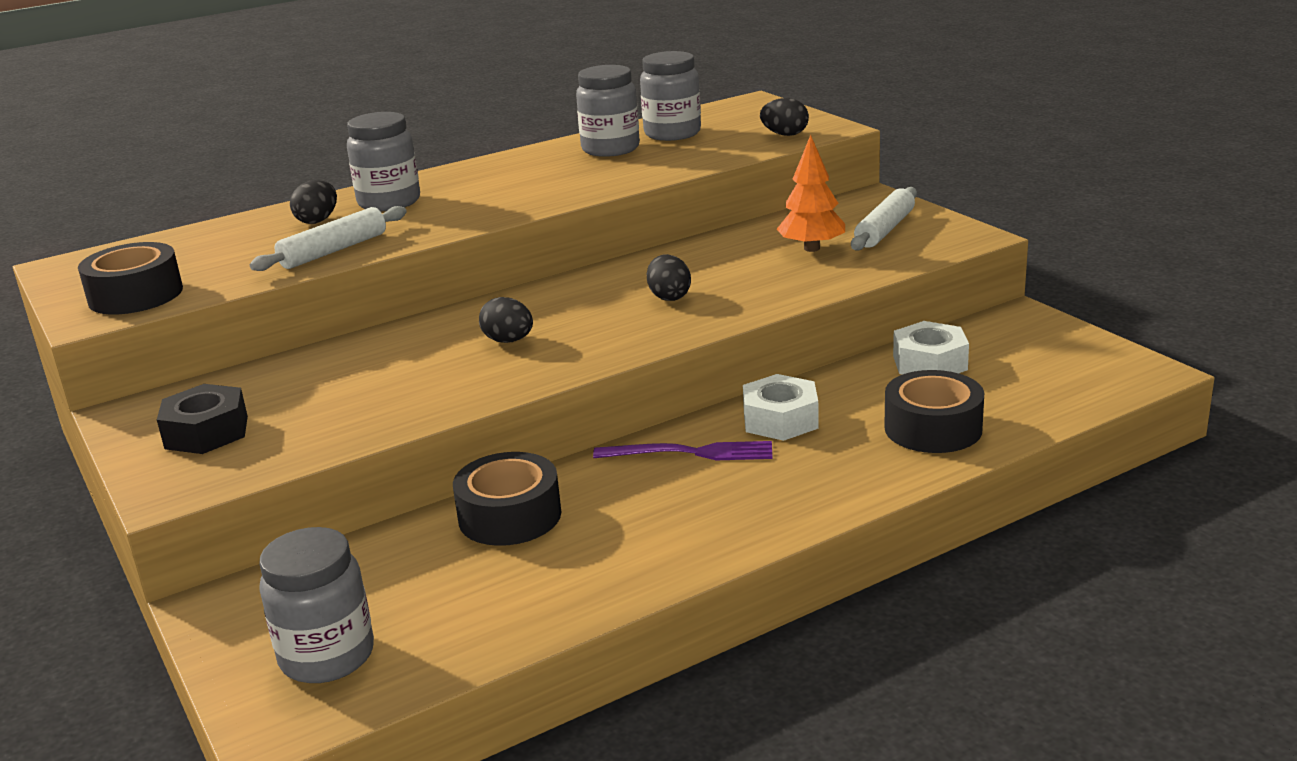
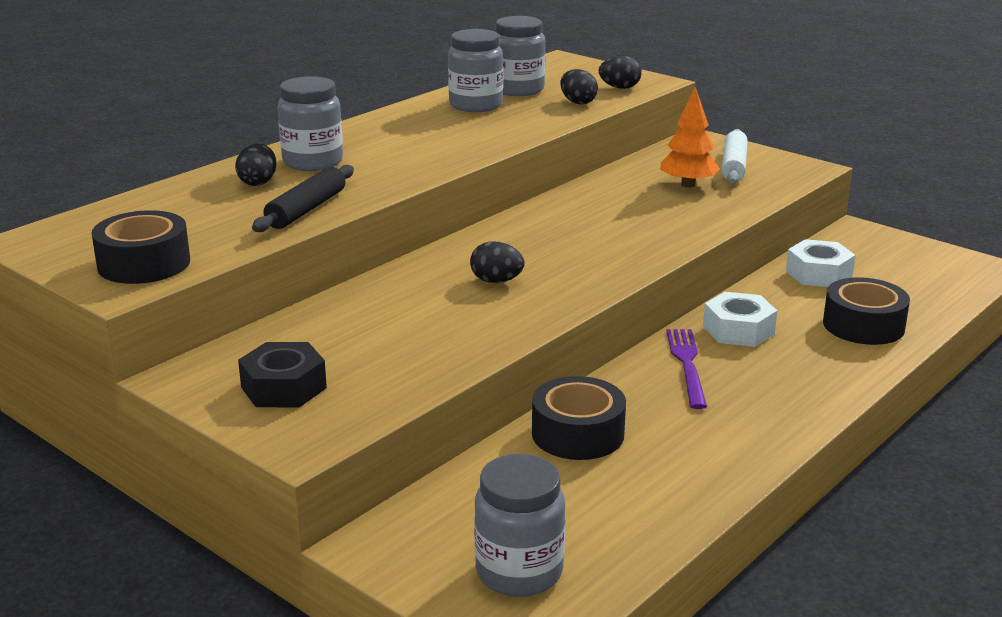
camera: 20 degrees left, 0 degrees up
white rolling pin [250,206,407,271] -> black rolling pin [252,165,354,232]
purple fork [593,441,773,460] -> purple fork turned 75 degrees counterclockwise [666,329,707,409]
black egg [647,254,691,301] -> black egg moved to [560,69,598,104]

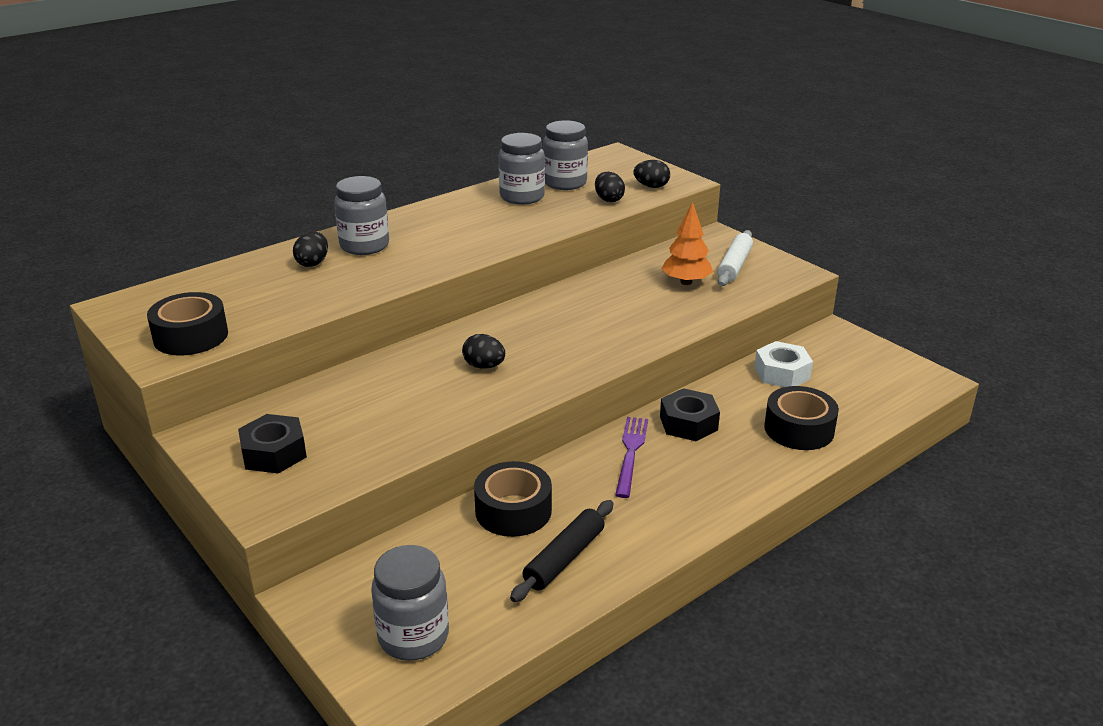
camera: 10 degrees right, 5 degrees up
black rolling pin [252,165,354,232] -> black rolling pin moved to [510,500,614,602]
white nut [703,292,777,347] -> black nut [660,388,720,441]

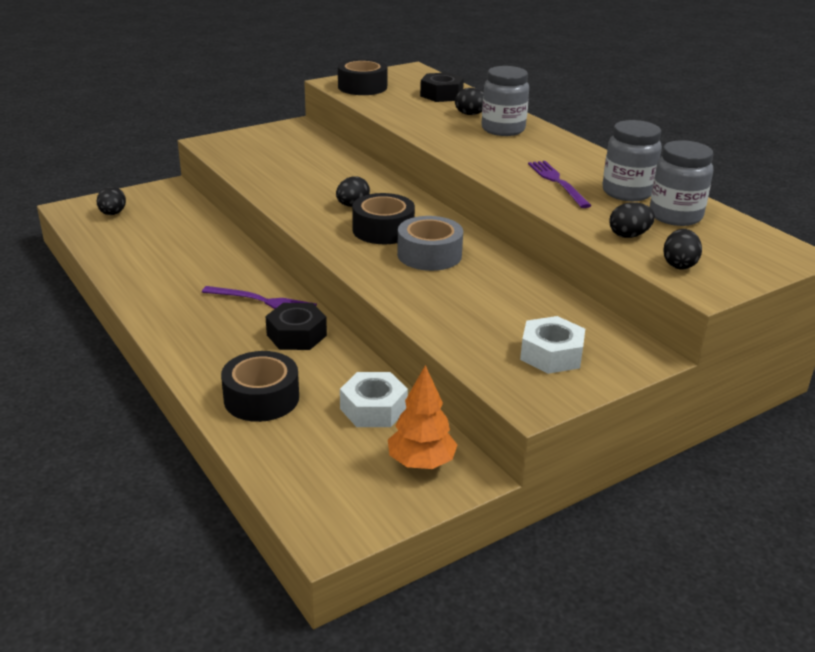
camera: 95 degrees right, 0 degrees up
black nut [238,414,307,474] -> black nut moved to [420,72,464,102]
grey jar [371,545,449,661] -> black egg [96,186,126,215]
black tape [474,461,552,537] -> black tape moved to [352,193,415,244]
black rolling pin [510,500,614,602] -> none
orange tree [662,202,713,285] -> orange tree moved to [388,365,457,469]
white rolling pin [717,230,753,286] -> white nut [520,316,585,374]
none -> grey tape [397,216,463,271]
none -> purple fork [528,161,592,208]

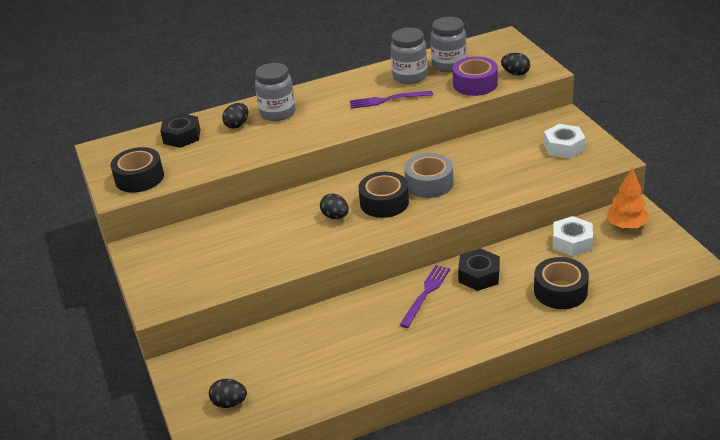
camera: 75 degrees left, 5 degrees up
black egg [610,202,655,238] -> purple tape [453,56,498,96]

